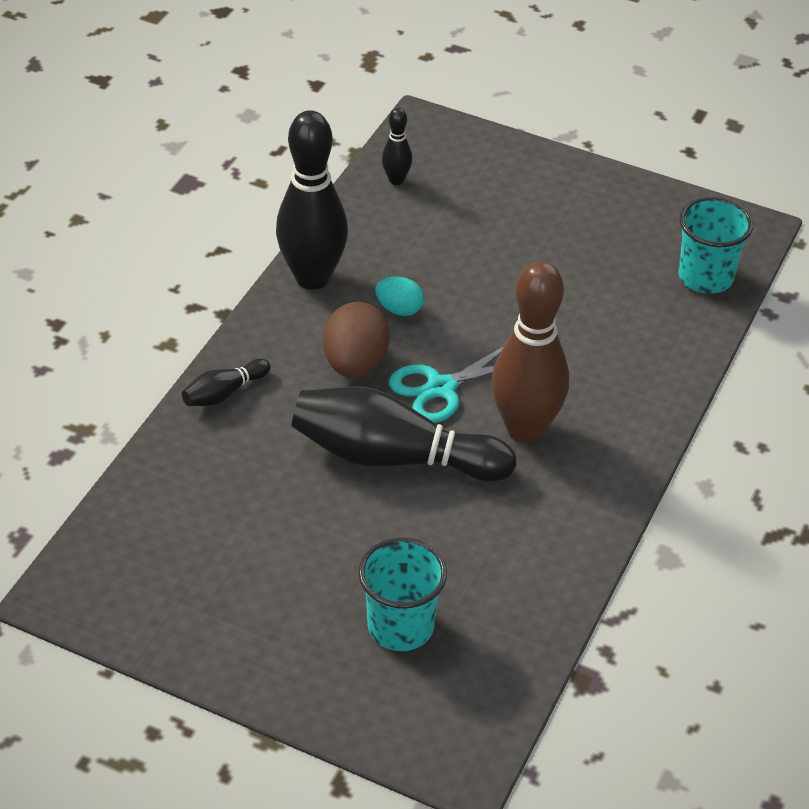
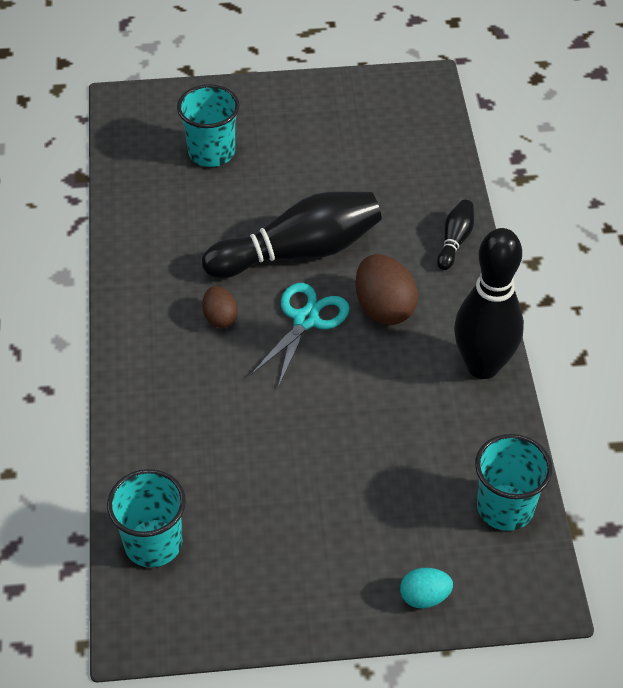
camera: 150 degrees right, 5 degrees up
turquoise egg [375,277,424,316] -> turquoise egg moved to [400,568,453,608]
black bowling pin [382,108,412,185] -> turquoise cup [475,434,552,531]
brown bowling pin [491,261,569,443] -> brown egg [202,286,238,328]

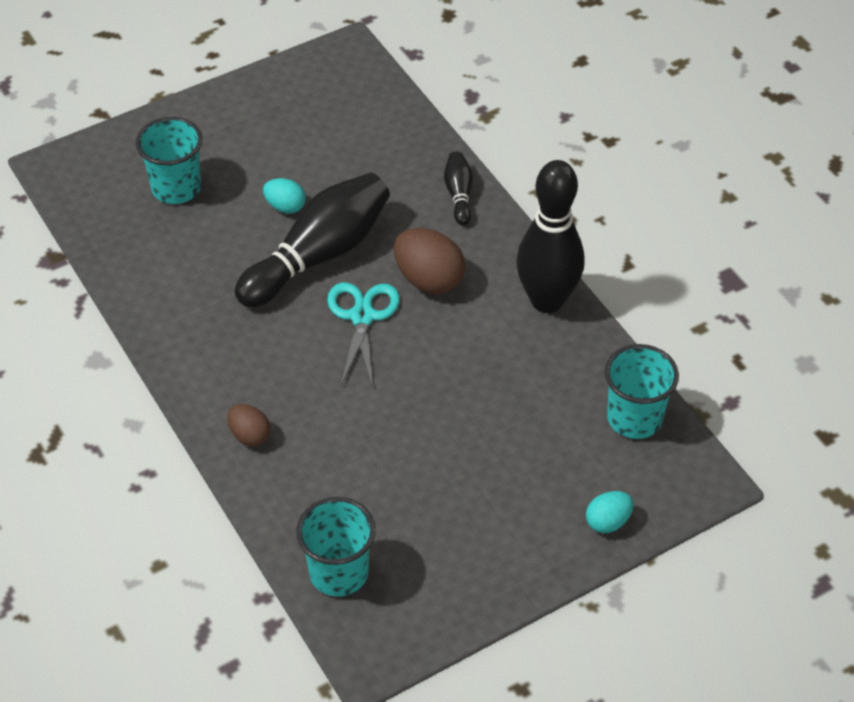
camera: 25 degrees left, 0 degrees up
brown egg [202,286,238,328] -> brown egg moved to [227,404,270,447]
none -> turquoise egg [263,178,306,214]

